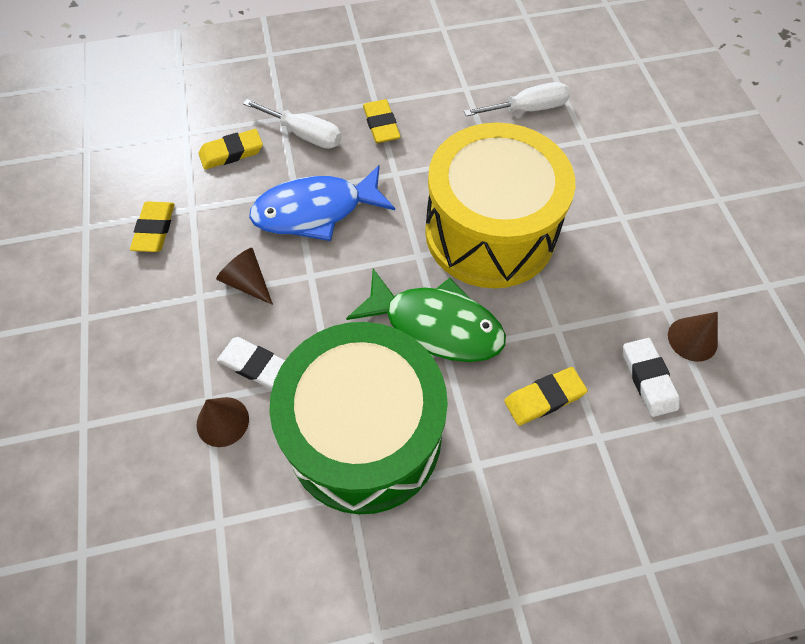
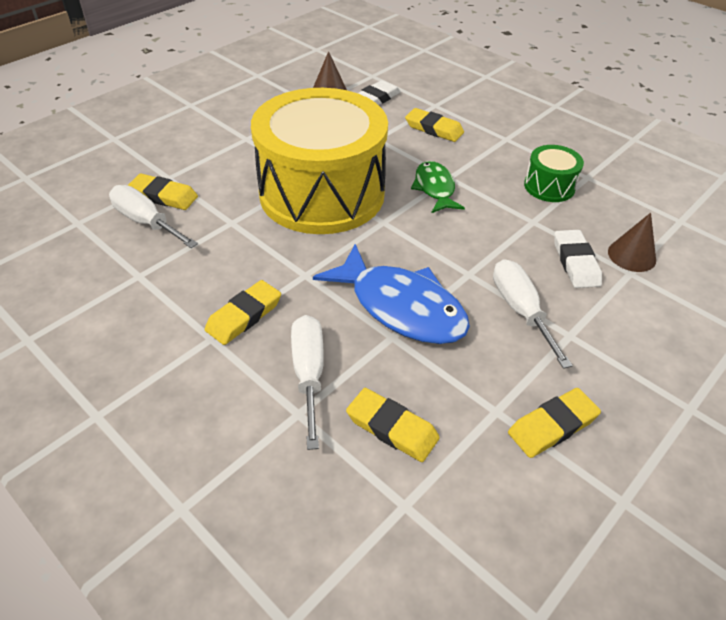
camera: 125 degrees left, 15 degrees down
brown cone [216,248,273,305] -> white screwdriver [493,259,573,369]
green drum [269,322,448,514] -> green drum [524,145,584,202], size x0.41
green fish [346,269,506,362] -> green fish [411,161,465,213], size x0.59
none -> yellow eraser [128,174,198,210]

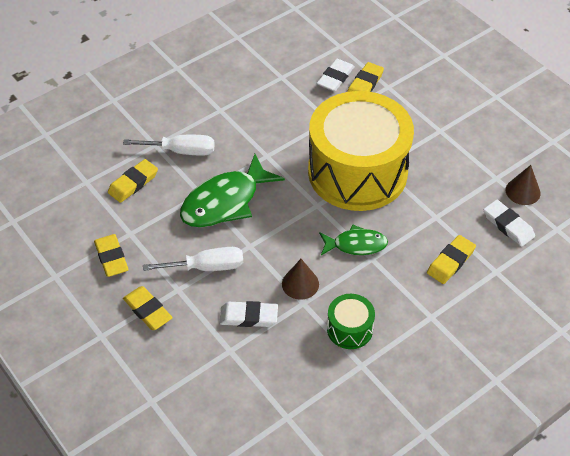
camera: 100 degrees right, 5 degrees up
white screwdriver [109,185,198,248] -> white eraser [317,59,355,91]
yellow eraser [205,280,281,345] -> yellow eraser moved to [123,286,173,330]
blue fish [313,244,470,344] -> green fish [180,154,285,227]
brown cone [608,213,656,272] -> brown cone moved to [282,259,319,300]

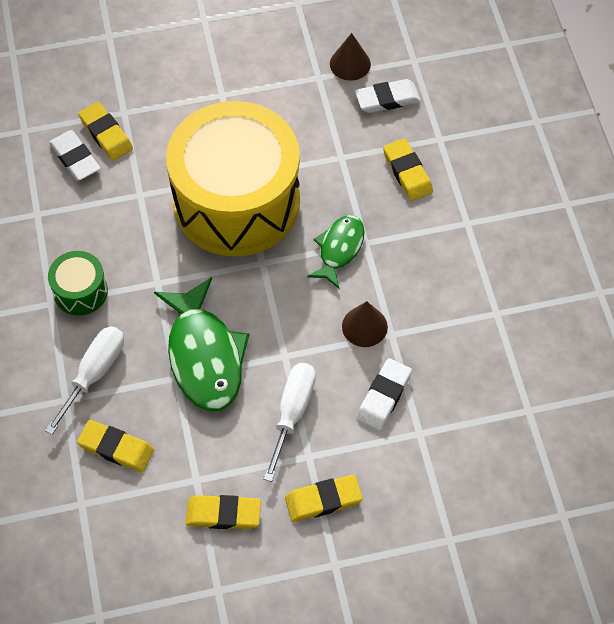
camera: 65 degrees left, 10 degrees up
yellow eraser [108,159,158,203] -> yellow eraser turned 45 degrees counterclockwise [77,420,154,473]
green drum [327,294,375,349] -> green drum moved to [48,251,108,316]

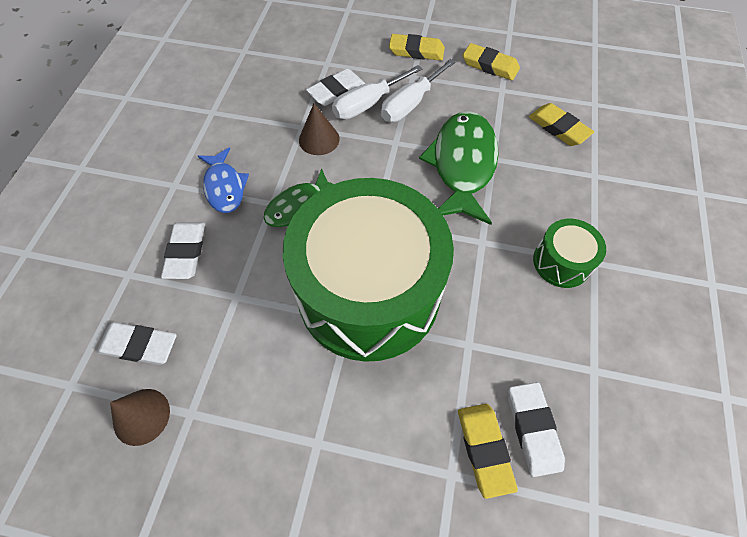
camera: 155 degrees left, 0 degrees up
white screwdriver [45,326,124,435] -> white screwdriver moved to [332,65,422,119]
yellow drum [166,101,300,256] -> green drum [283,178,454,362]
yellow eraser [383,138,433,201] -> white eraser [161,222,205,279]
none -> blue fish [198,147,249,213]

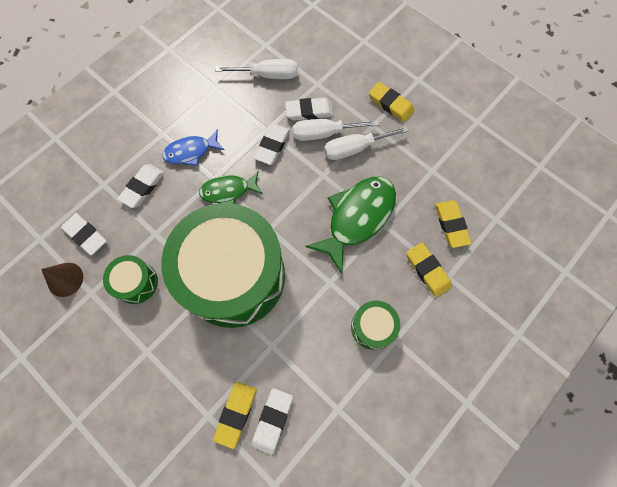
camera: 30 degrees right, 10 degrees up
blue fish [198,147,249,213] -> blue fish turned 60 degrees clockwise [162,129,224,166]
brown cone [299,103,340,155] -> white eraser [254,124,290,165]
yellow eraser [462,43,520,81] -> yellow eraser moved to [406,242,452,297]
none -> green drum [103,255,158,304]
none -> white screwdriver [215,59,298,79]

